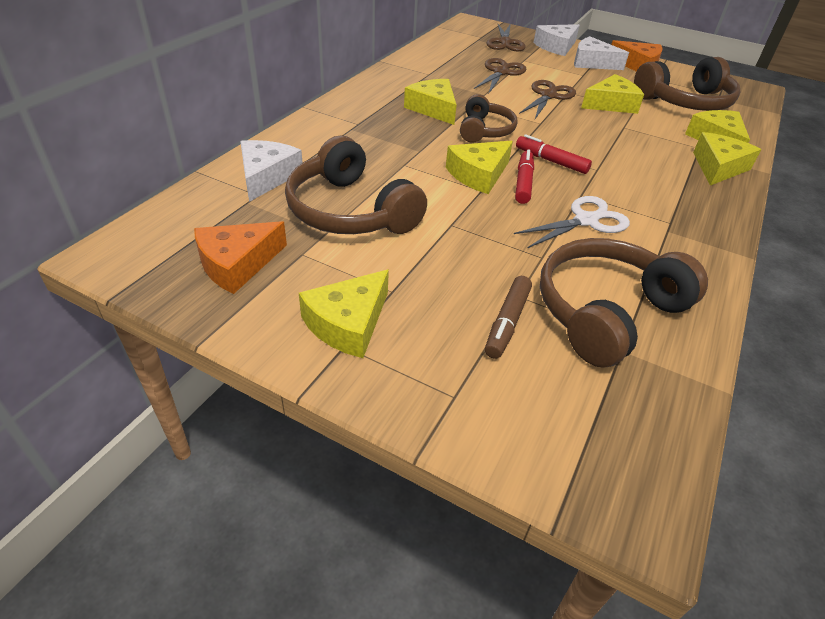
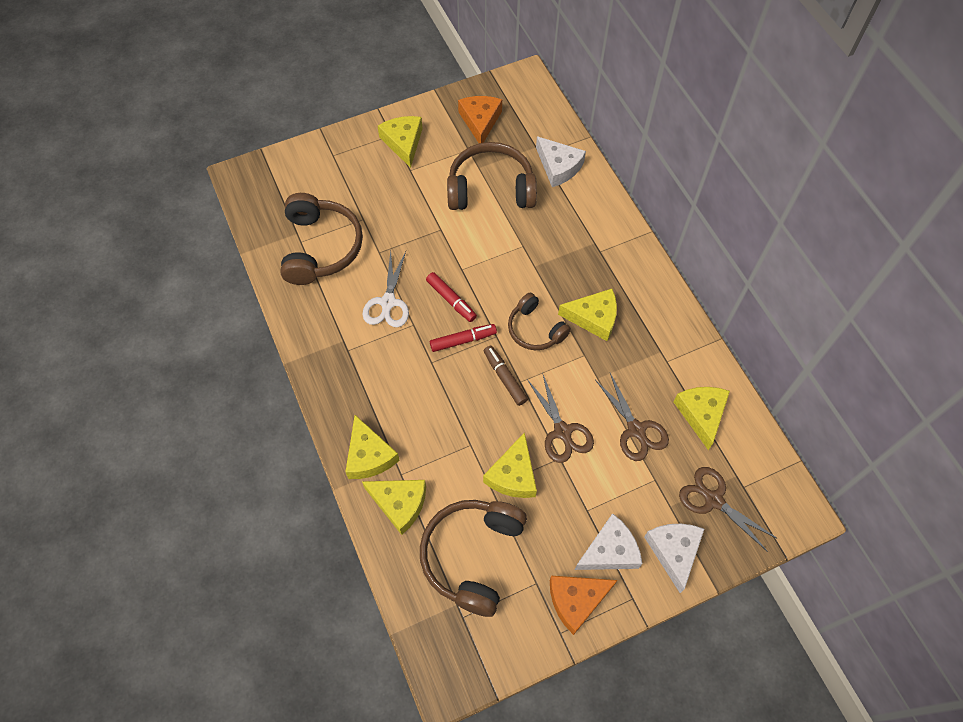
camera: 130 degrees right, 20 degrees up
yellow cheese [446,141,513,194] -> yellow cheese moved to [674,387,730,450]
brown marker [485,276,532,359] -> brown marker moved to [484,346,528,406]

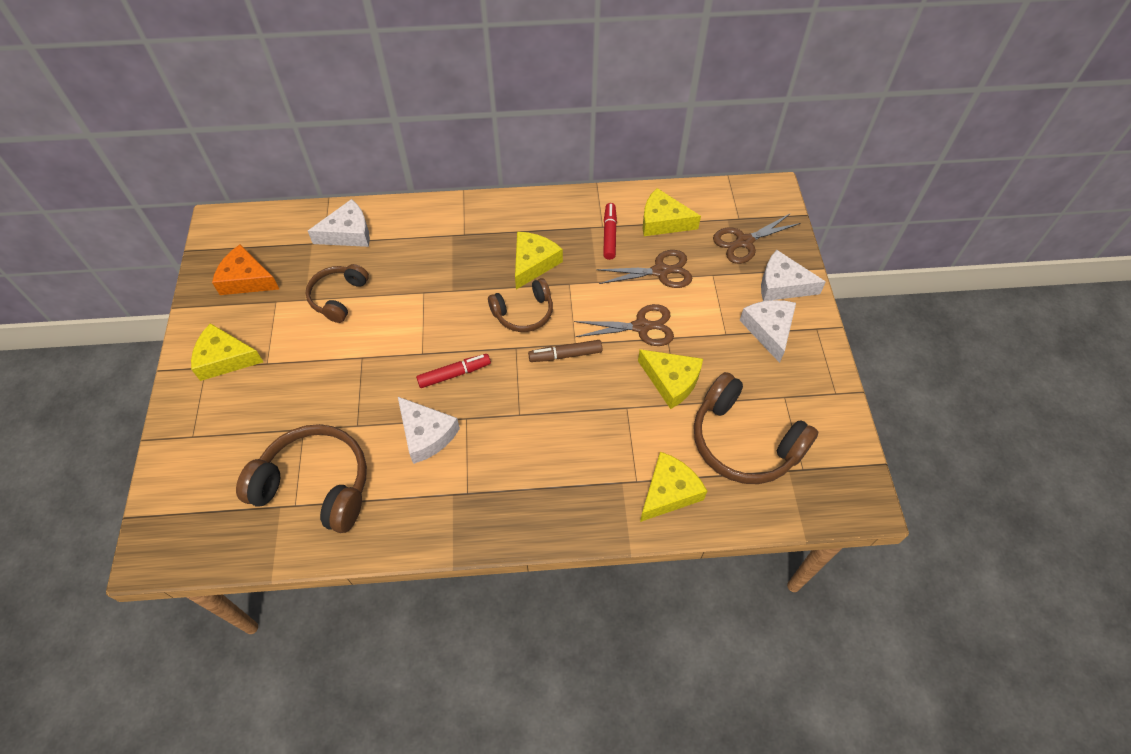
camera: 70 degrees left, 5 degrees down
yellow cheese [345,415,400,479] -> none
white scissors [362,251,409,327] -> white cheese [398,397,460,464]
red marker [430,324,497,352] -> red marker moved to [603,203,617,260]
brown headphones [447,142,537,210] -> brown headphones [306,264,369,323], size x0.61
orange cheese [550,576,617,635] -> none

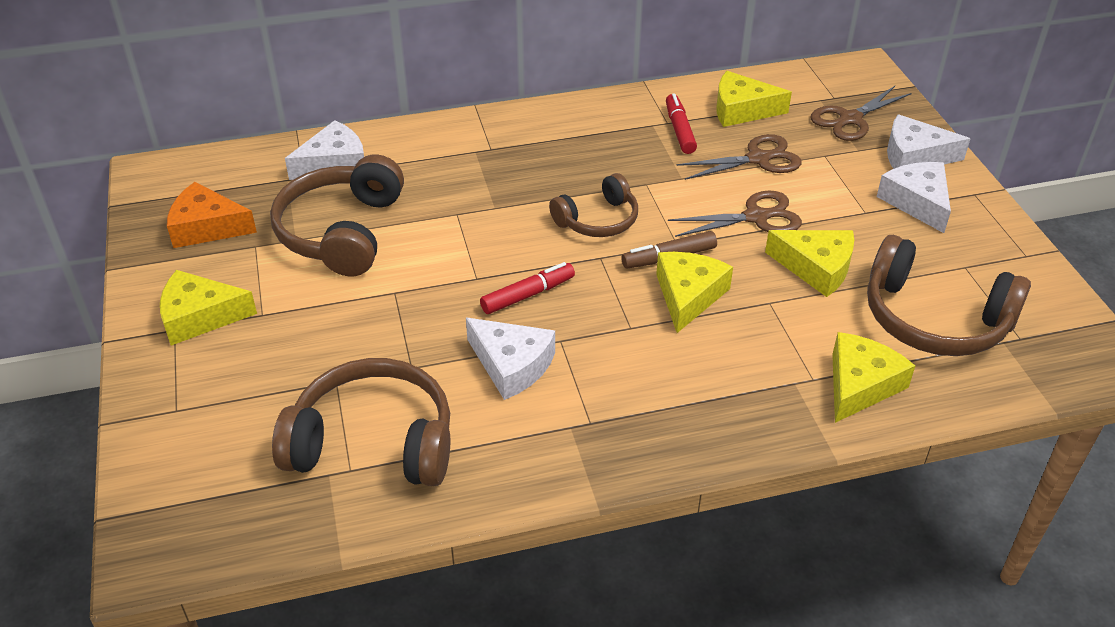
camera: 10 degrees left, 15 degrees down
brown headphones [306,264,369,323] -> brown headphones [270,154,404,276], size x1.65
yellow cheese [515,232,563,290] -> yellow cheese moved to [656,252,733,333]

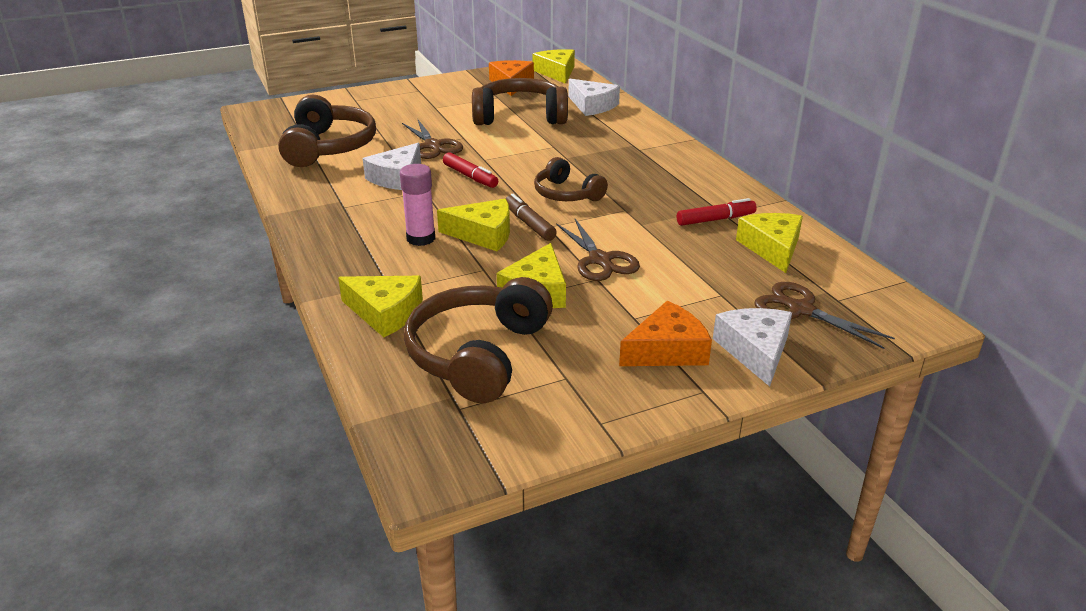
camera: 80 degrees right, 10 degrees down
yellow cheese [160,270,257,345] -> yellow cheese moved to [533,49,575,84]
brown scissors [676,134,802,180] -> brown scissors moved to [402,120,463,159]
white cheese [877,162,951,233] -> orange cheese [619,301,712,366]
none -> pink glue stick [400,164,435,246]

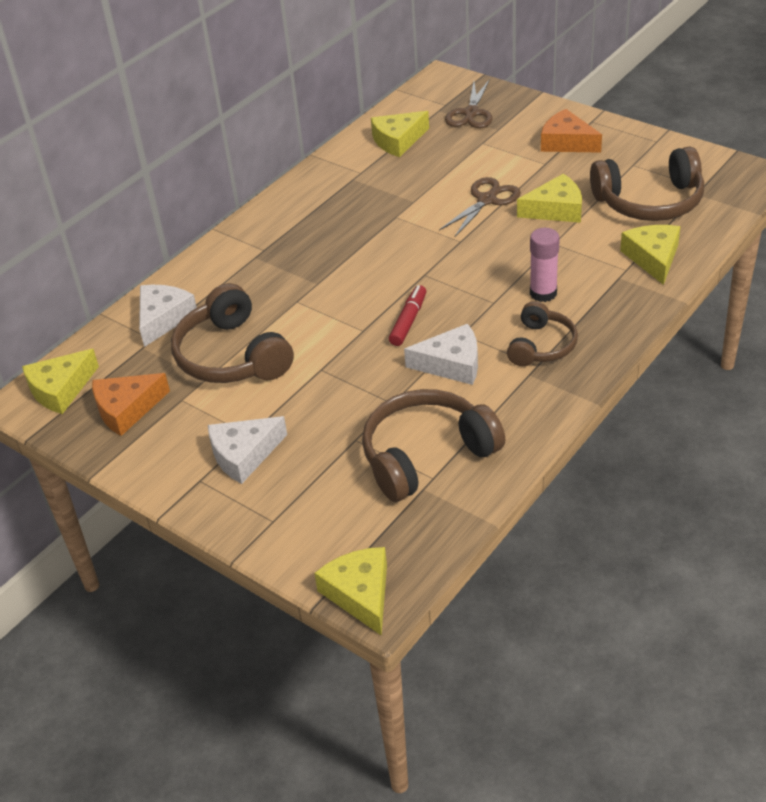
camera: 115 degrees left, 10 degrees up
brown scissors [402,120,463,159] -> none
yellow cheese [437,199,510,251] -> yellow cheese moved to [314,547,387,635]
brown marker [506,194,557,241] -> none
brown headphones [534,157,608,201] -> brown headphones moved to [507,301,578,366]
red marker [677,198,757,226] -> none
white cheese [713,308,792,386] -> white cheese moved to [208,416,287,484]

